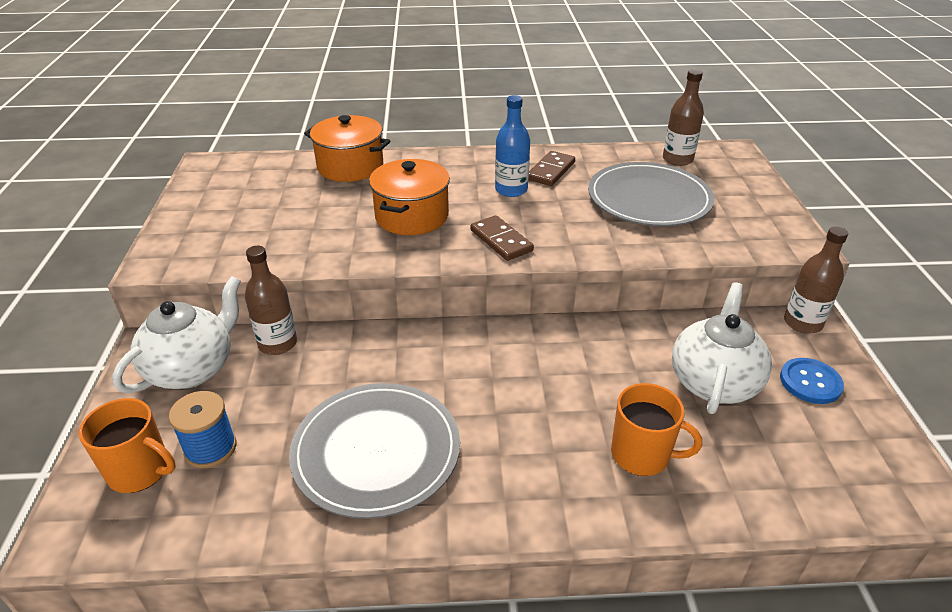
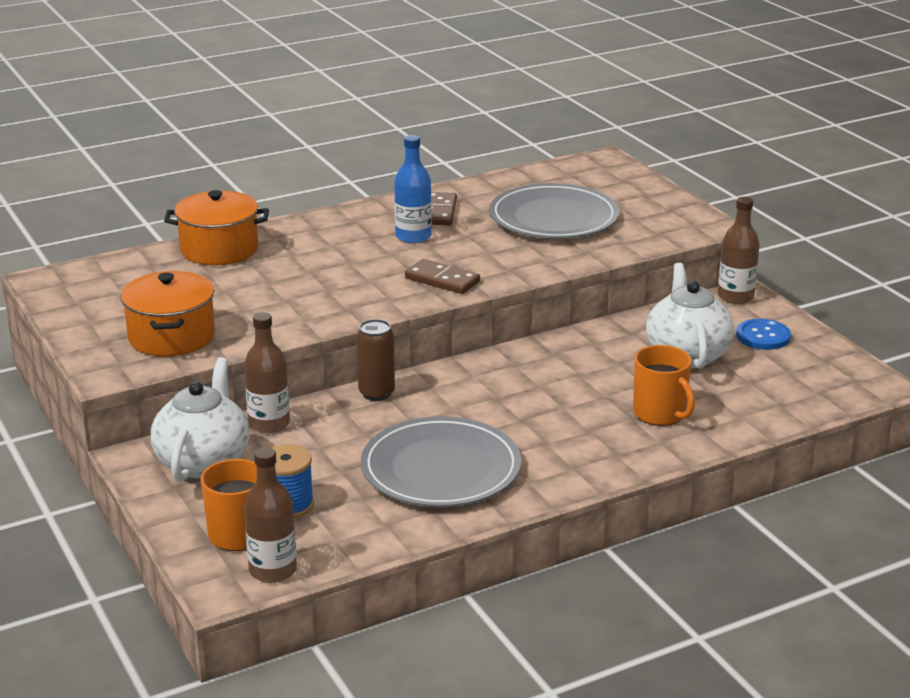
camera: 25 degrees left, 10 degrees down
orange pot [369,159,450,235] -> orange pot moved to [121,271,215,357]
orange mug [611,383,702,476] -> orange mug turned 60 degrees clockwise [633,345,695,426]
brown bottle [663,69,704,166] -> brown bottle moved to [244,447,297,583]
none -> brown can [357,319,395,401]

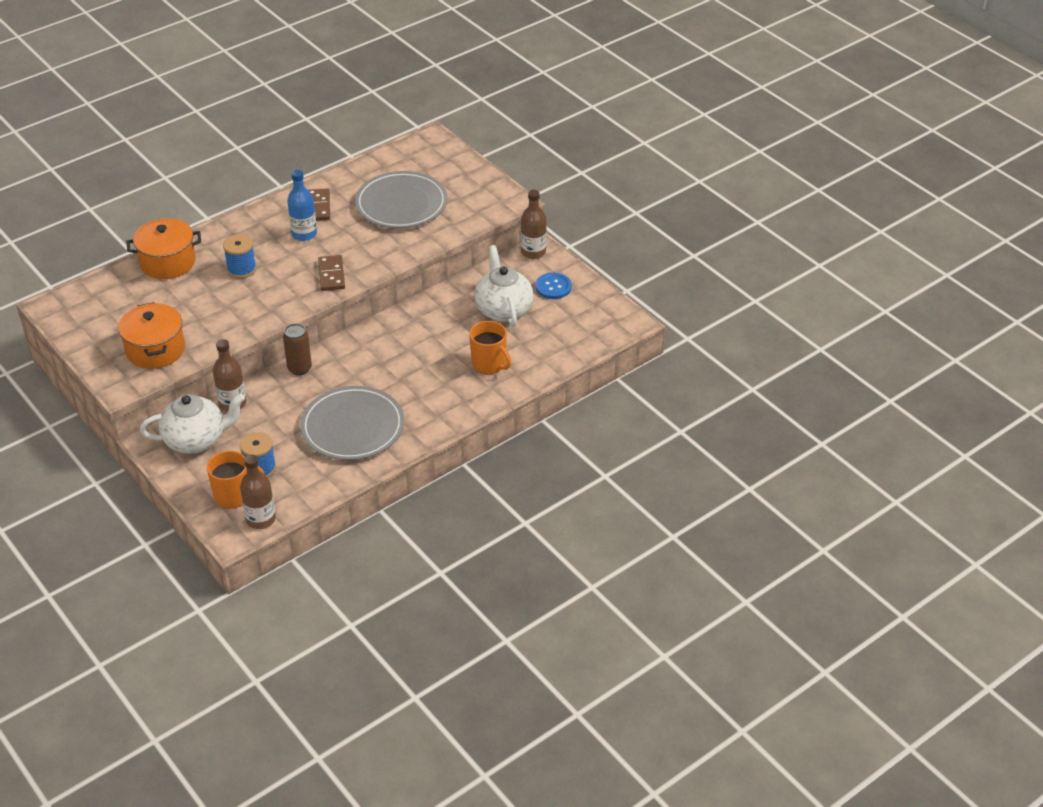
camera: 10 degrees left, 15 degrees up
white teapot [151,357,249,481] -> white teapot turned 75 degrees clockwise [140,394,245,454]
brown domino [405,259,480,294] -> brown domino turned 60 degrees clockwise [318,255,345,291]
none -> blue spool [223,234,257,279]

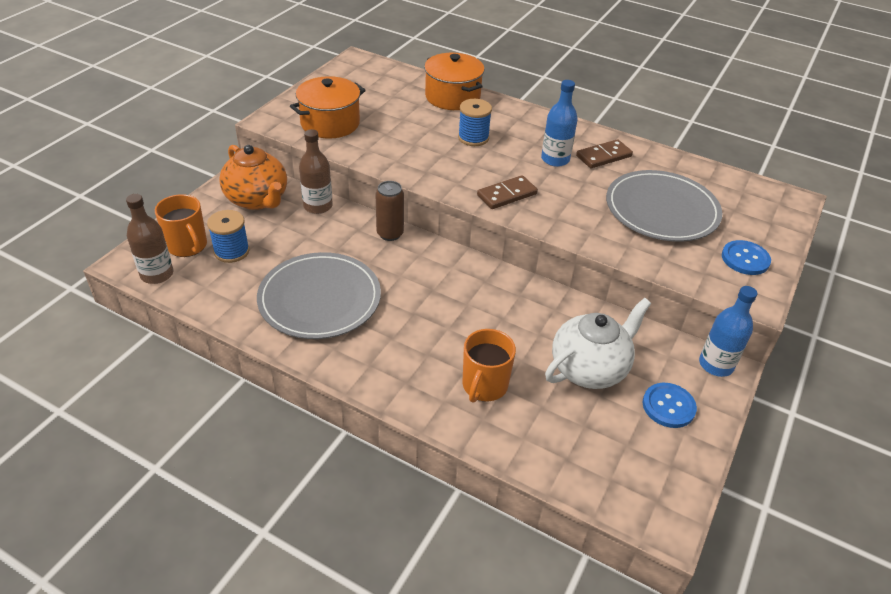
camera: 65 degrees right, 0 degrees up
white teapot [140,394,245,454] -> orange teapot [219,145,287,210]
brown bottle [521,190,547,259] -> blue bottle [699,286,757,377]
none -> blue button [722,240,771,275]

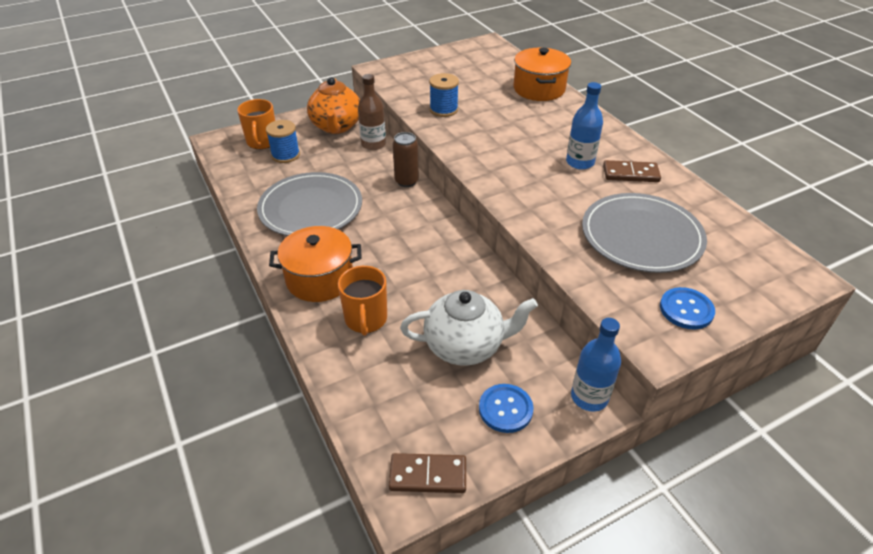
camera: 35 degrees right, 0 degrees up
brown bottle [126,194,173,284] -> none
orange pot [290,76,366,139] -> orange pot moved to [269,226,362,302]
blue spool [458,99,492,146] -> blue spool moved to [429,73,459,117]
orange mug [462,329,516,403] -> orange mug turned 60 degrees counterclockwise [338,266,387,336]
brown domino [477,175,538,209] -> brown domino moved to [389,453,466,493]

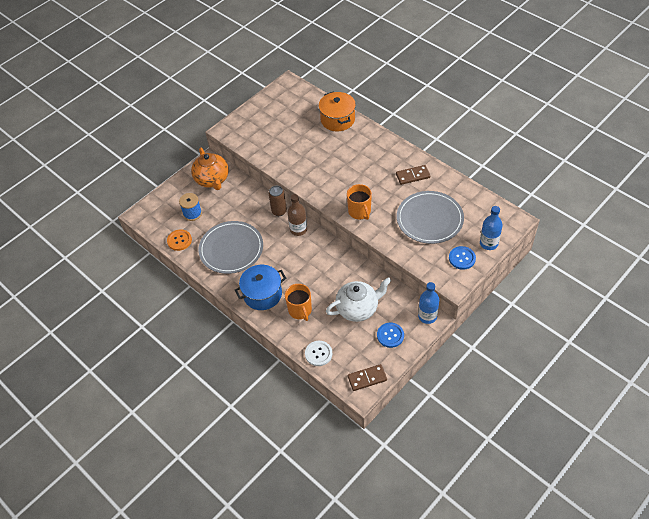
camera: 15 degrees left, 10 degrees up
orange mug [237,99,275,149] -> orange mug moved to [347,184,372,220]
orange pot [269,226,362,302] -> blue pot [235,265,286,310]
brown bottle [358,74,386,150] -> brown bottle moved to [288,194,307,236]
blue spool [429,73,459,117] -> none
blue bottle [566,82,603,169] -> blue bottle moved to [480,206,503,250]
none -> orange button [167,229,192,251]
none -> white button [305,341,332,366]

